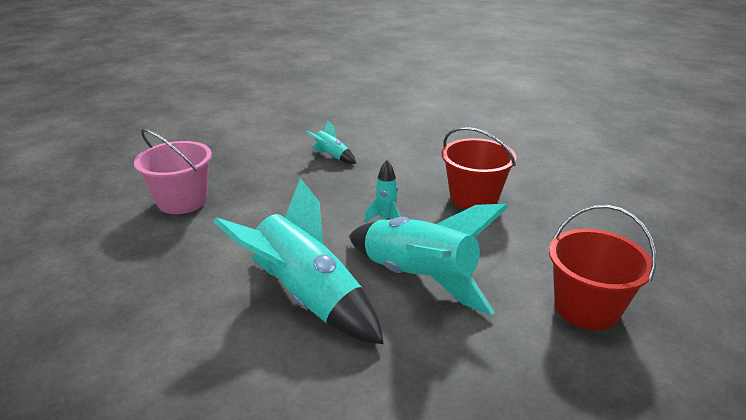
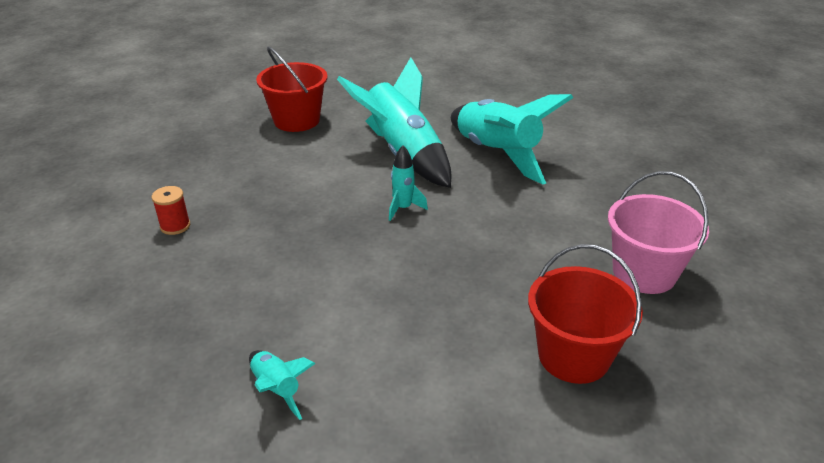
camera: 165 degrees left, 5 degrees up
turquoise rocket [305,121,356,164] -> turquoise rocket moved to [249,350,316,420]
red bucket [442,127,517,209] -> red bucket moved to [528,244,643,384]
none -> red spool [152,186,190,235]

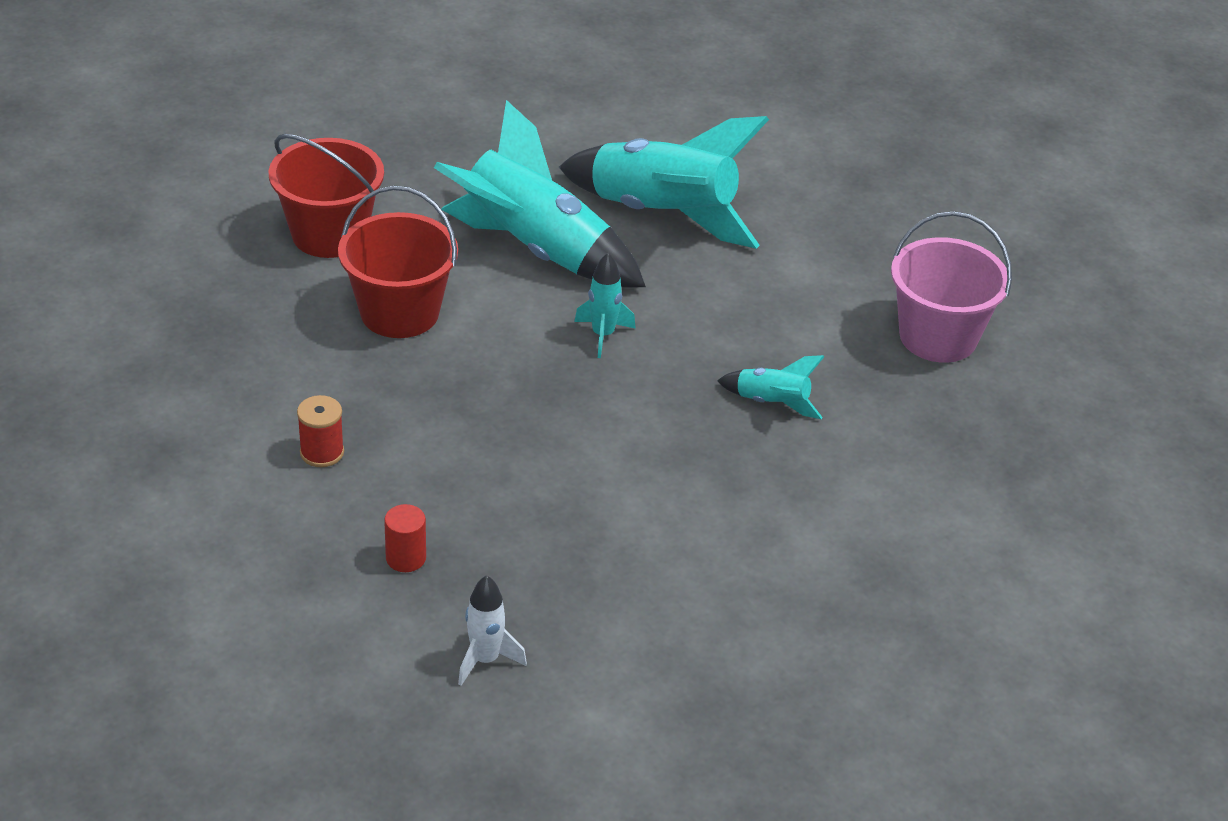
camera: 30 degrees left, 5 degrees up
turquoise rocket [249,350,316,420] -> turquoise rocket moved to [717,355,825,419]
red bucket [528,244,643,384] -> red bucket moved to [338,186,458,338]
none -> red cylinder [384,504,426,572]
none -> white rocket [458,575,527,686]

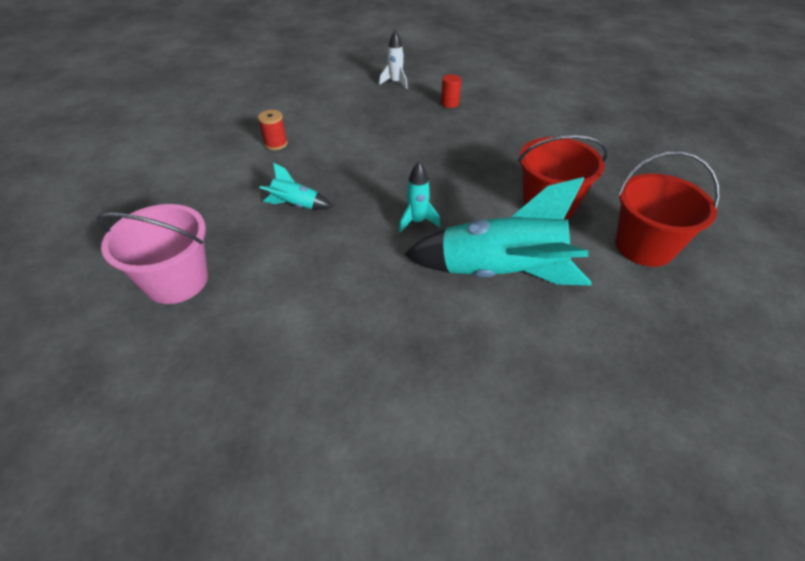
camera: 165 degrees right, 5 degrees up
red spool [297,395,344,467] -> red spool moved to [258,110,288,150]
turquoise rocket [559,116,769,249] -> none

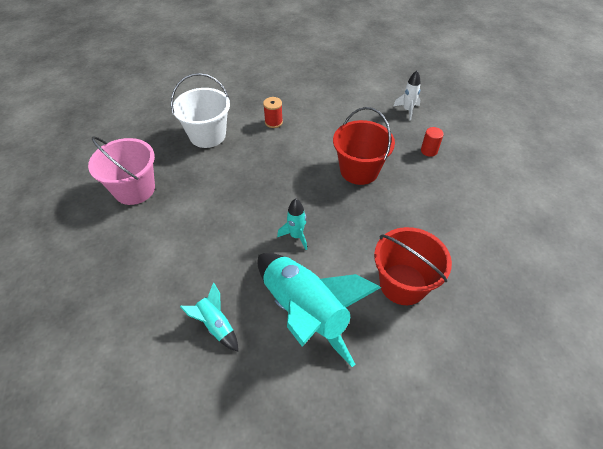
camera: 40 degrees right, 5 degrees up
turquoise rocket [259,162,333,210] -> turquoise rocket moved to [180,283,238,351]
red bucket [615,151,720,267] -> red bucket moved to [333,107,395,185]
none -> white bucket [171,73,230,148]

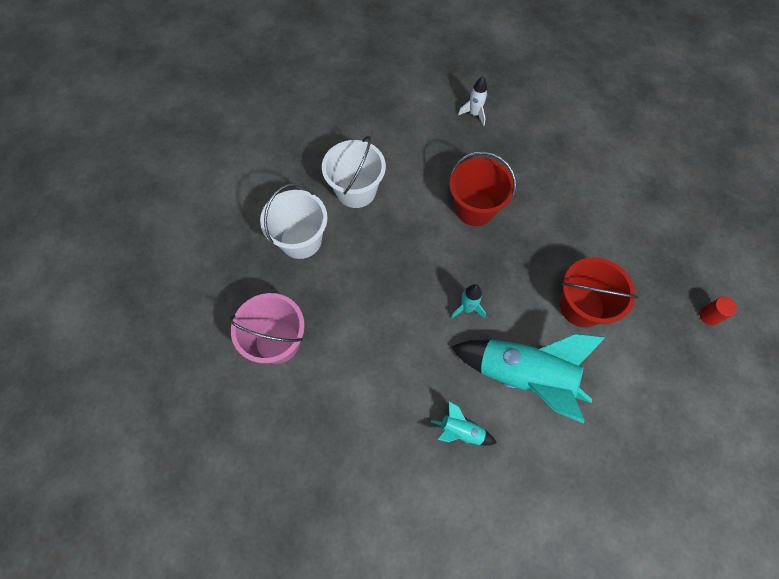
camera: 30 degrees left, 15 degrees up
red spool [263,97,283,128] -> white bucket [322,136,386,208]
red cylinder [421,127,444,157] -> red cylinder moved to [700,297,737,325]

